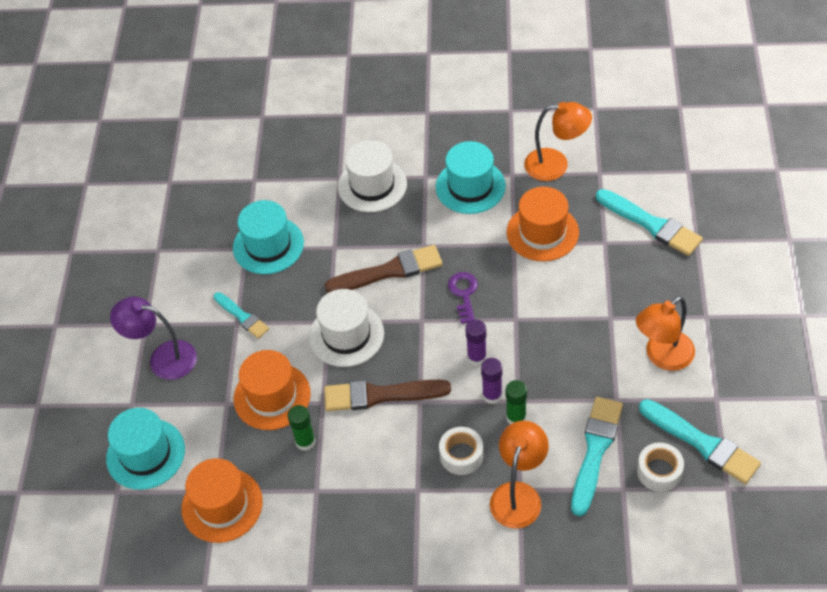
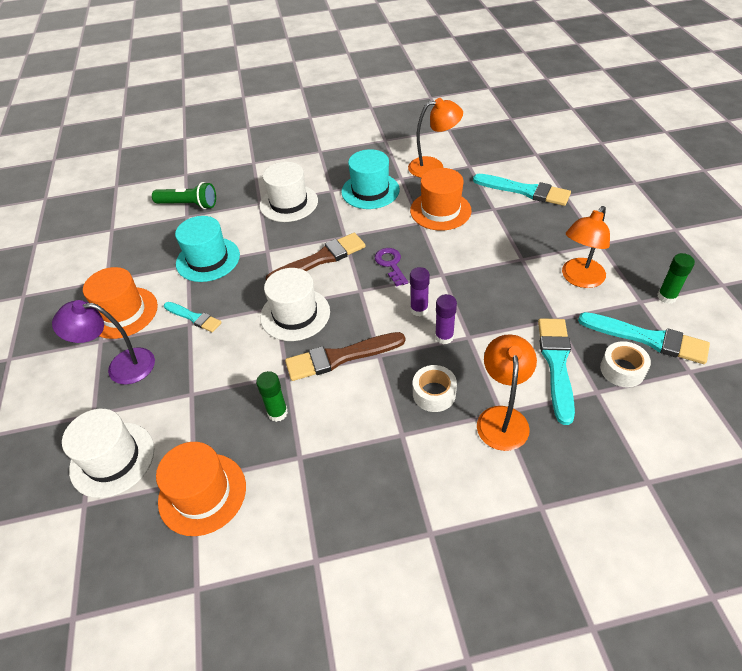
camera: 15 degrees left, 5 degrees down
turquoise hat [106,408,185,490] -> white hat [62,409,154,498]
orange hat [234,350,311,430] -> orange hat moved to [83,267,158,339]
green glue stick [506,380,527,425] -> green glue stick moved to [657,253,695,304]
none -> green flashlight [152,182,216,209]

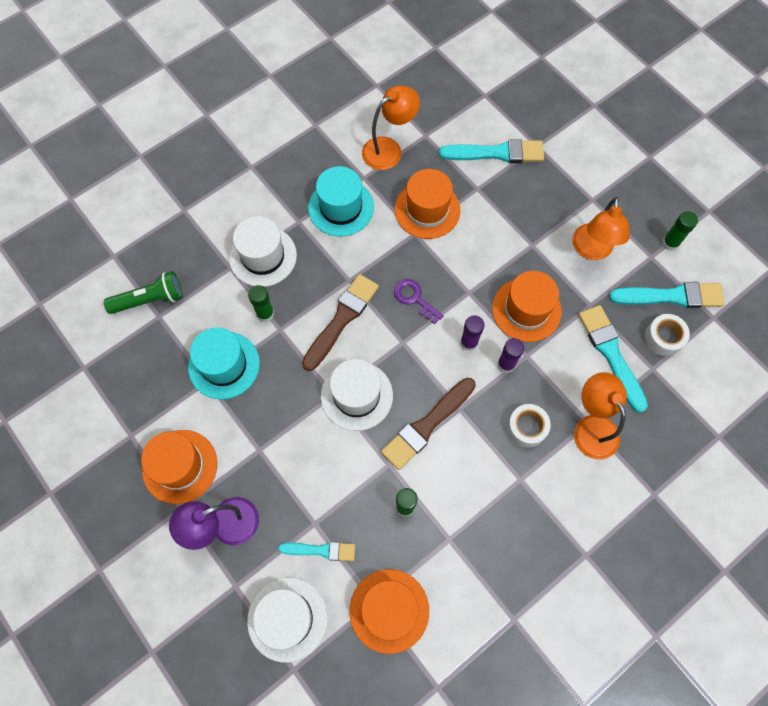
camera: 30 degrees left, 20 degrees up
turquoise brush [164,302,222,332] -> turquoise brush moved to [278,542,355,561]
none -> green glue stick [248,285,274,322]
none -> orange hat [492,271,562,342]

